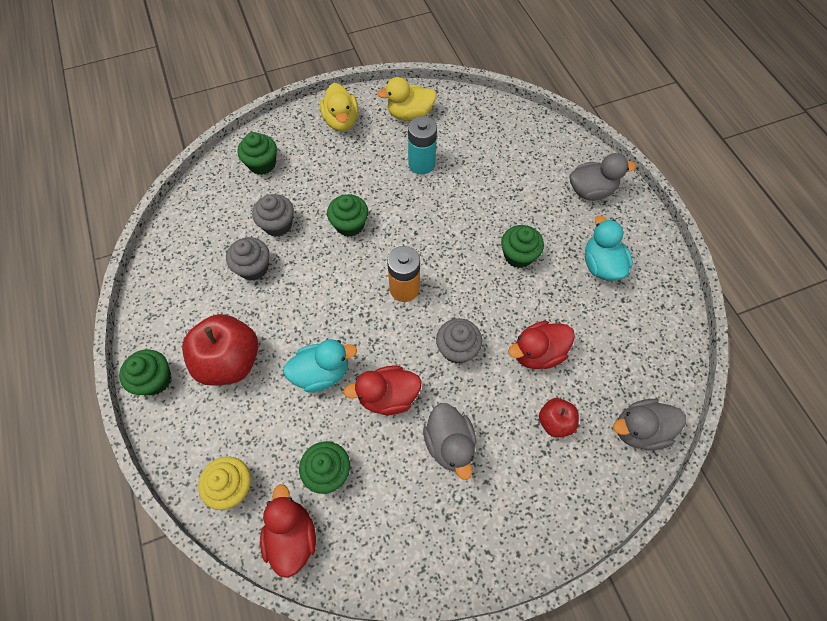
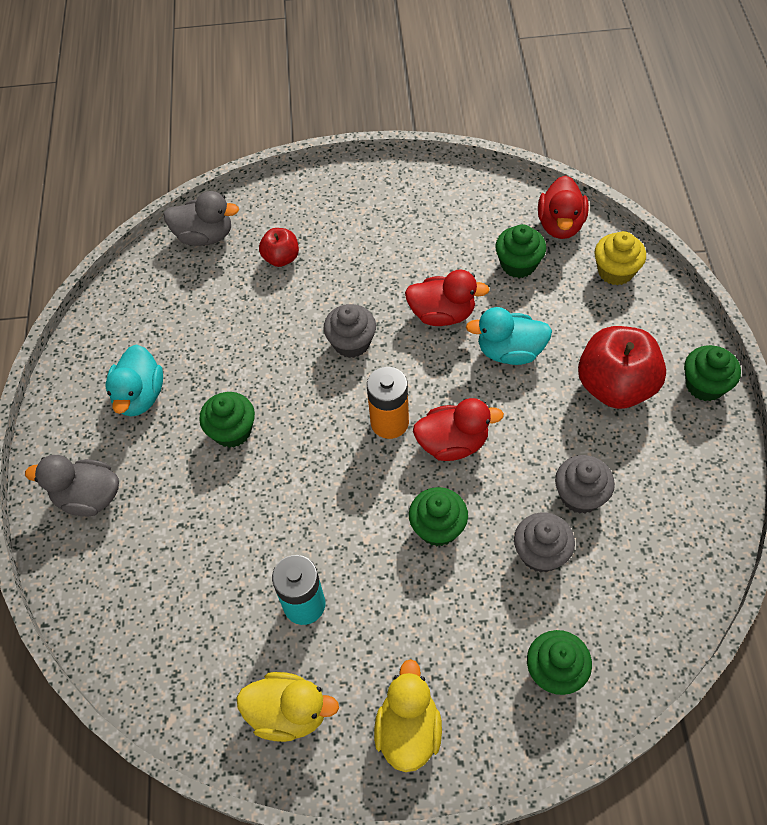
camera: 160 degrees left, 5 degrees down
grey duck [423,403,476,480] -> none
red duck [508,321,575,369] -> red duck moved to [413,398,504,461]

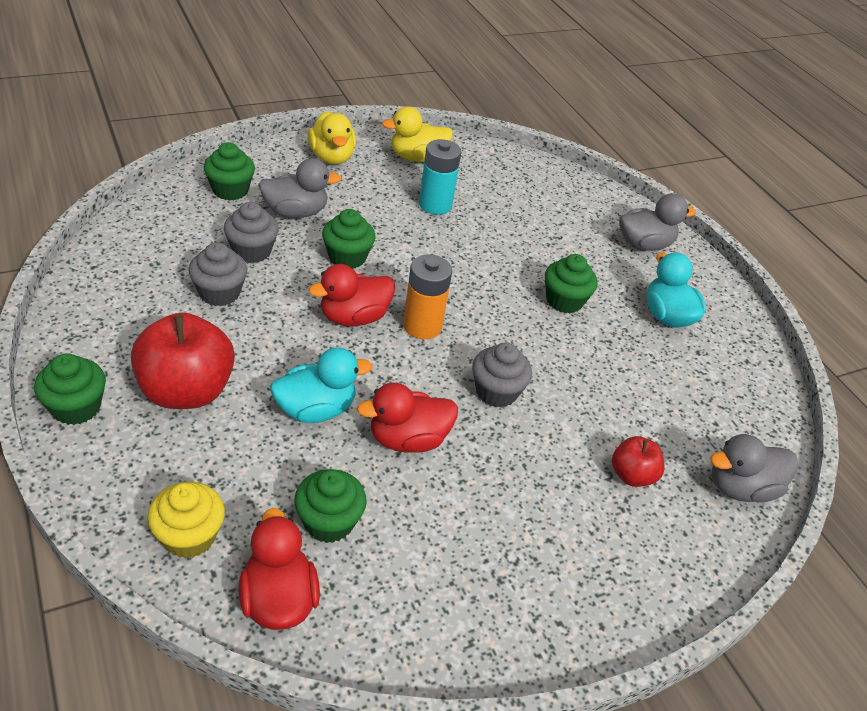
camera: 150 degrees right, 15 degrees down
none -> grey duck [258,158,341,218]

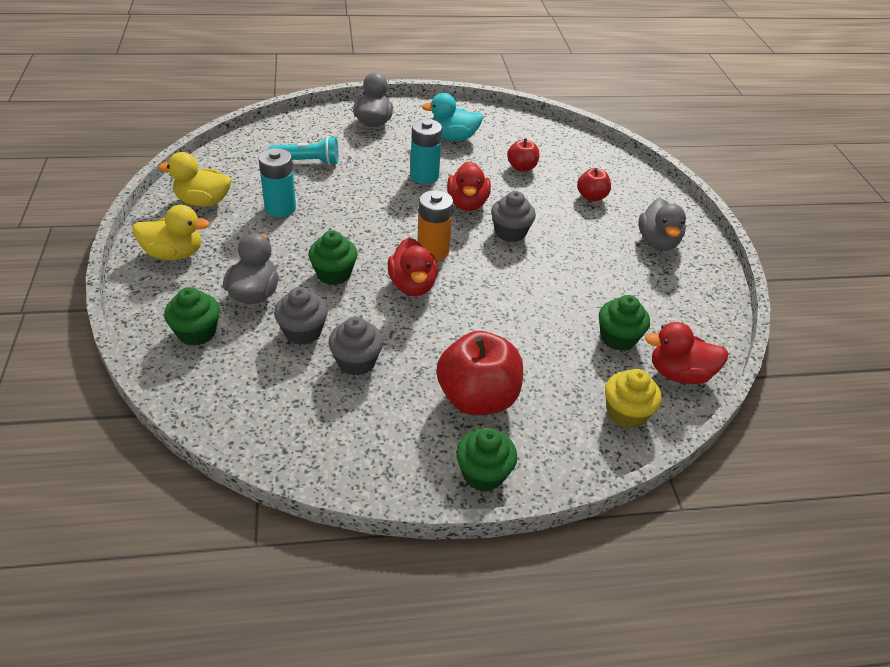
camera: 70 degrees left, 0 degrees up
turquoise duck [270,348,372,423] -> none
red duck [357,383,458,453] -> red duck moved to [447,161,491,211]
yellow duck [382,106,453,162] -> yellow duck turned 90 degrees clockwise [158,152,231,207]
green cupcake [545,254,597,313] -> turquoise battery [410,119,442,184]
grey duck [710,434,798,502] -> grey duck moved to [638,199,686,251]
none -> turquoise flashlight [268,136,339,165]
none -> red apple [507,138,540,172]

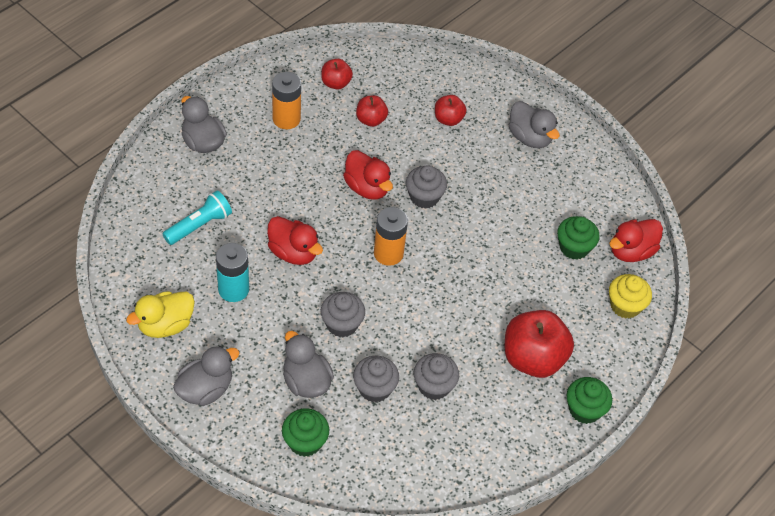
camera: 40 degrees left, 10 degrees up
yellow duck [133,205,210,260] -> grey duck [173,346,239,406]
green cupcake [308,230,358,285] -> grey cupcake [321,292,365,337]
red duck [387,238,438,296] -> red duck moved to [267,216,323,265]
turquoise battery [410,119,442,184] -> none
turquoise duck [421,93,483,141] -> orange battery [272,72,301,129]
none -> red apple [321,59,353,90]

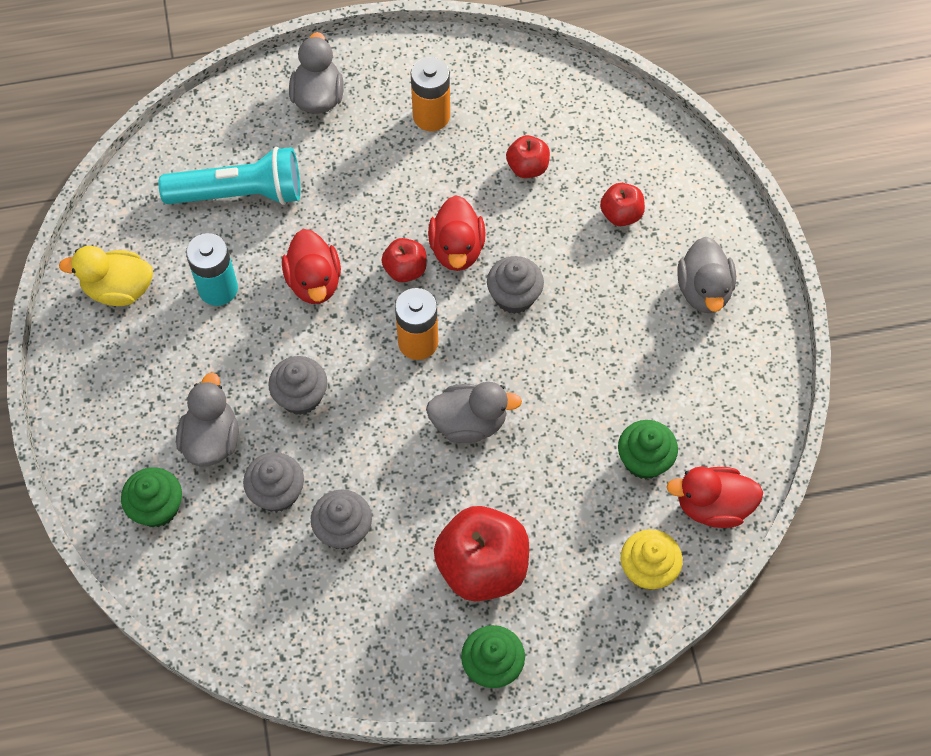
camera: 40 degrees right, 10 degrees up
turquoise flashlight [162,191,232,245] -> turquoise flashlight [158,147,300,205], size x1.50
grey duck [173,346,239,406] -> grey duck moved to [426,382,522,443]
red apple [321,59,353,90] -> red apple moved to [381,238,427,282]

